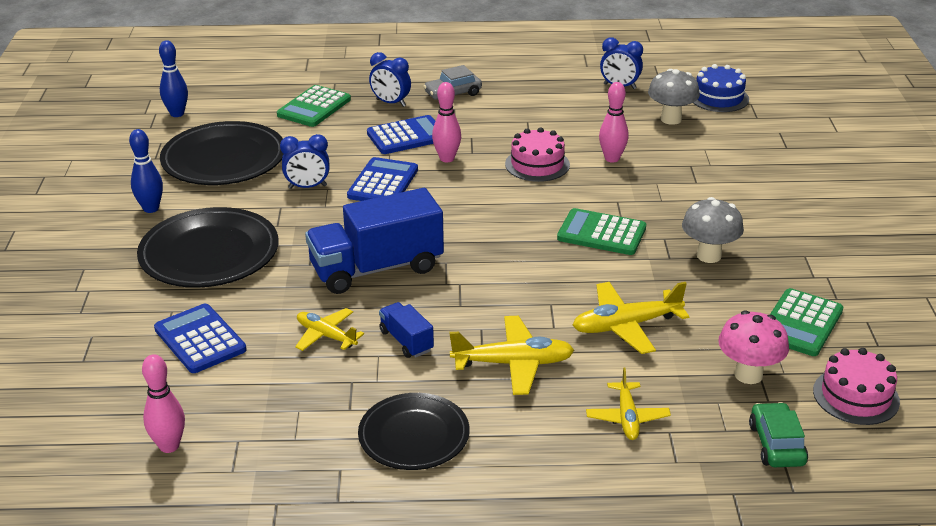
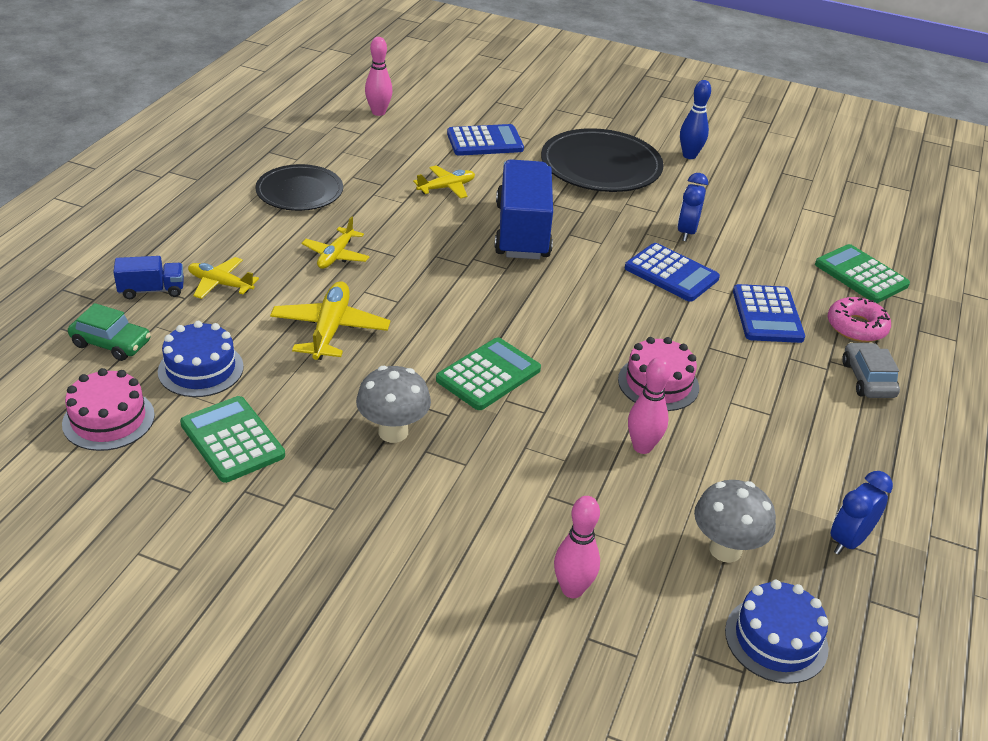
camera: 110 degrees right, 5 degrees up
blue bowling pin [159,40,188,117] -> none
black plate [160,121,284,185] -> none
blue clock [369,52,411,107] -> pink donut [828,297,891,342]
blue truck [379,302,434,358] -> blue truck moved to [113,256,184,299]
pink bowling pin [432,82,461,162] -> pink bowling pin moved to [554,496,600,598]
yellow plane [449,316,574,395] -> yellow plane [302,216,370,269], size x0.65
pink mushroom [718,310,789,384] -> blue cake [158,321,244,397]

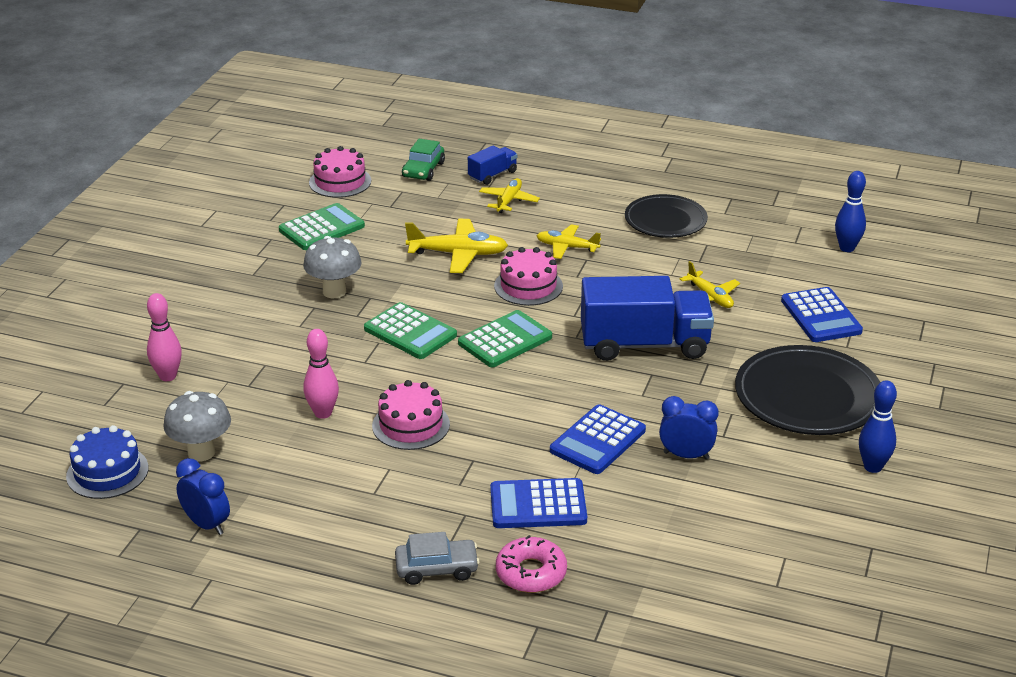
camera: 90 degrees right, 5 degrees down
blue truck [113,256,184,299] -> blue truck turned 120 degrees counterclockwise [468,145,517,185]
blue cake [158,321,244,397] -> none
pink bowling pin [365,37,393,116] -> blue bowling pin [835,171,866,252]
green calculator [815,244,910,303] -> green calculator moved to [458,310,552,367]
none -> pink cake [494,247,563,306]

